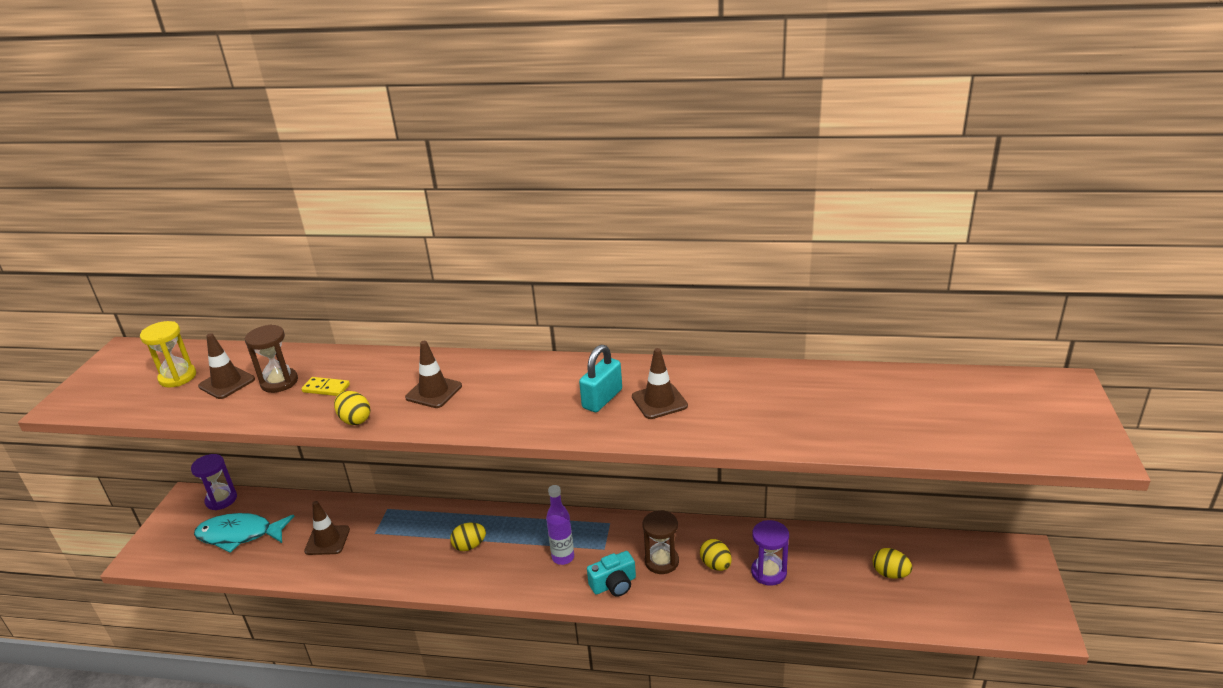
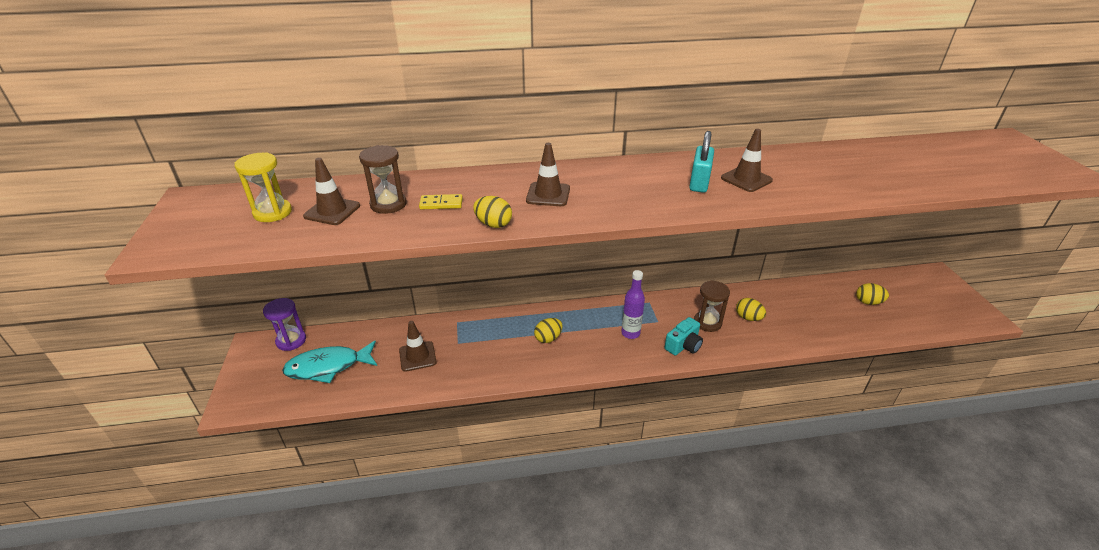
camera: 20 degrees left, 5 degrees up
purple hourglass [751,520,789,586] -> none

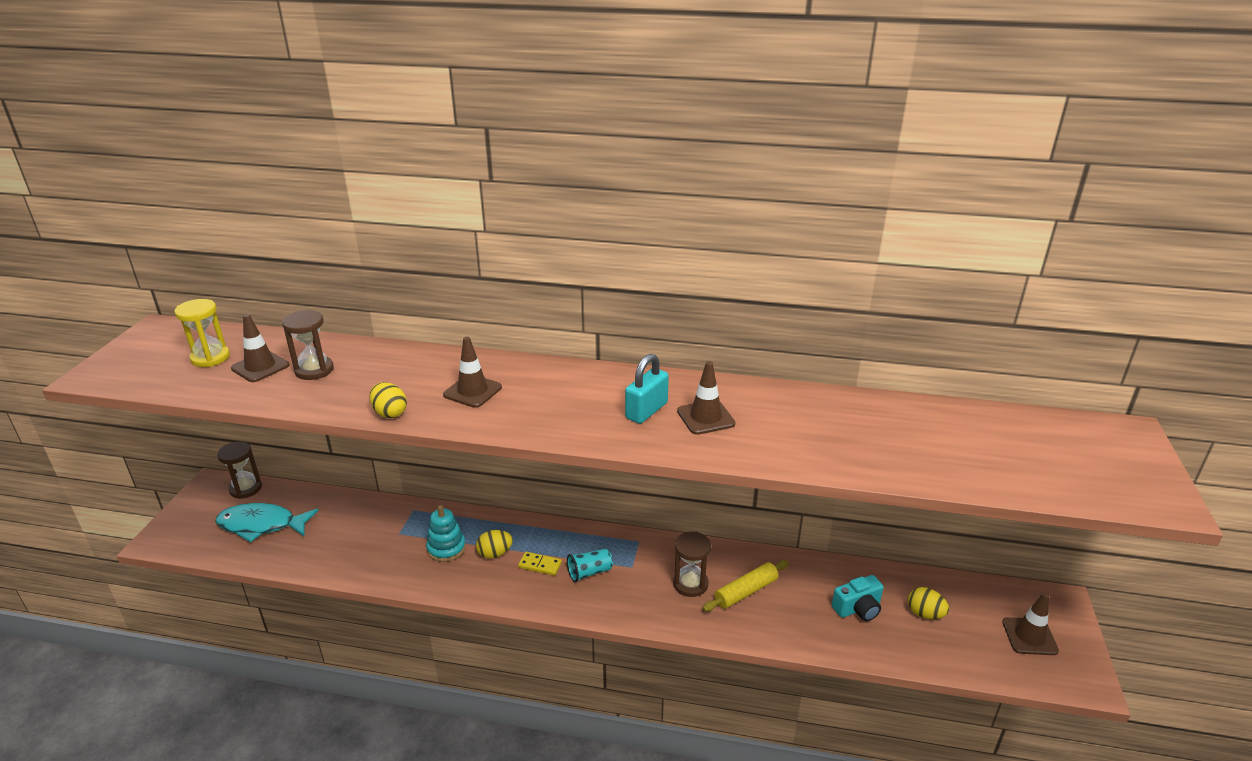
camera: 20 degrees right, 5 degrees down
purple hourglass [263,298,306,351] -> brown hourglass [217,441,262,499]
brown traffic cone [399,321,437,372] -> brown traffic cone moved to [1002,593,1059,655]
yellow domino [419,194,463,210] -> yellow domino moved to [518,552,562,576]
purple bottle [621,270,645,339] -> turquoise cup [567,549,613,582]
turquoise camera [665,317,703,355] -> turquoise camera moved to [832,575,884,621]
yellow egg [736,298,766,321] -> yellow rolling pin [703,560,789,611]
none -> turquoise stacking toy [426,505,466,562]

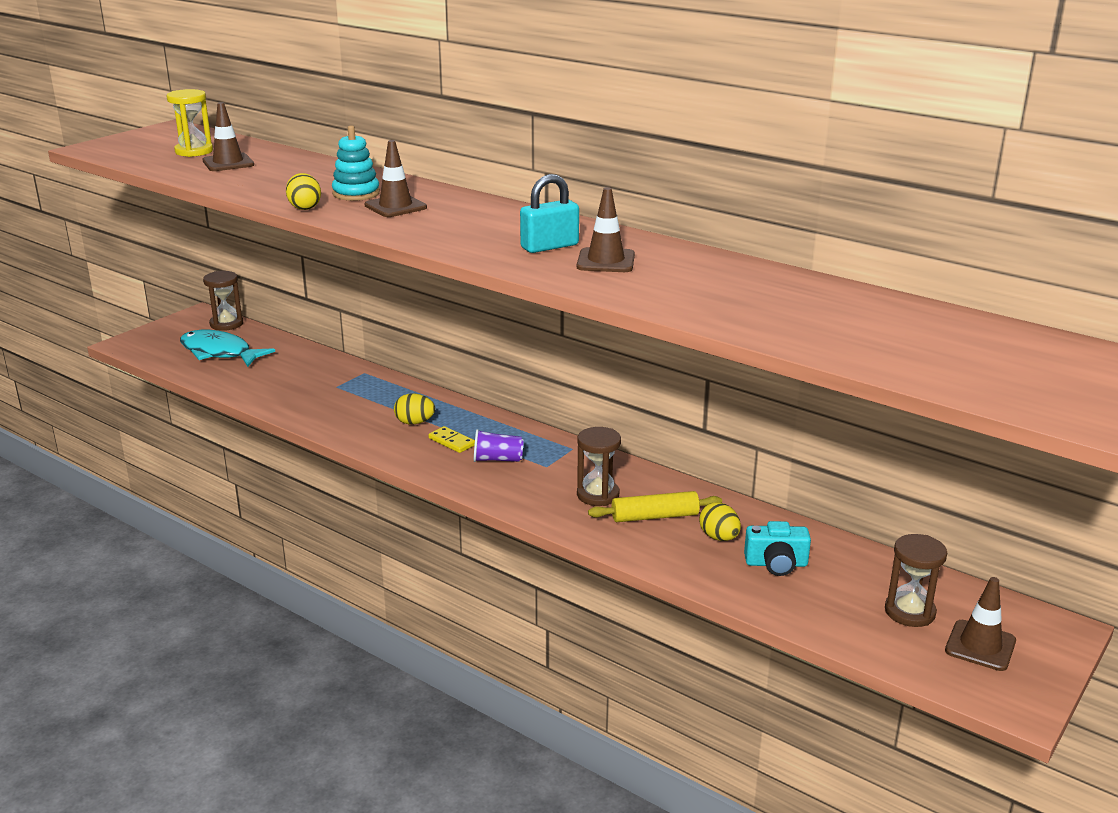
camera: 25 degrees right, 5 degrees down
brown hourglass [282,310,334,380] -> brown hourglass moved to [885,534,947,627]
turquoise stacking toy [426,505,466,562] -> turquoise stacking toy moved to [332,125,380,201]
turquoise cup [567,549,613,582] -> purple cup [474,429,524,462]
yellow egg [908,587,949,619] -> yellow egg moved to [699,502,741,541]

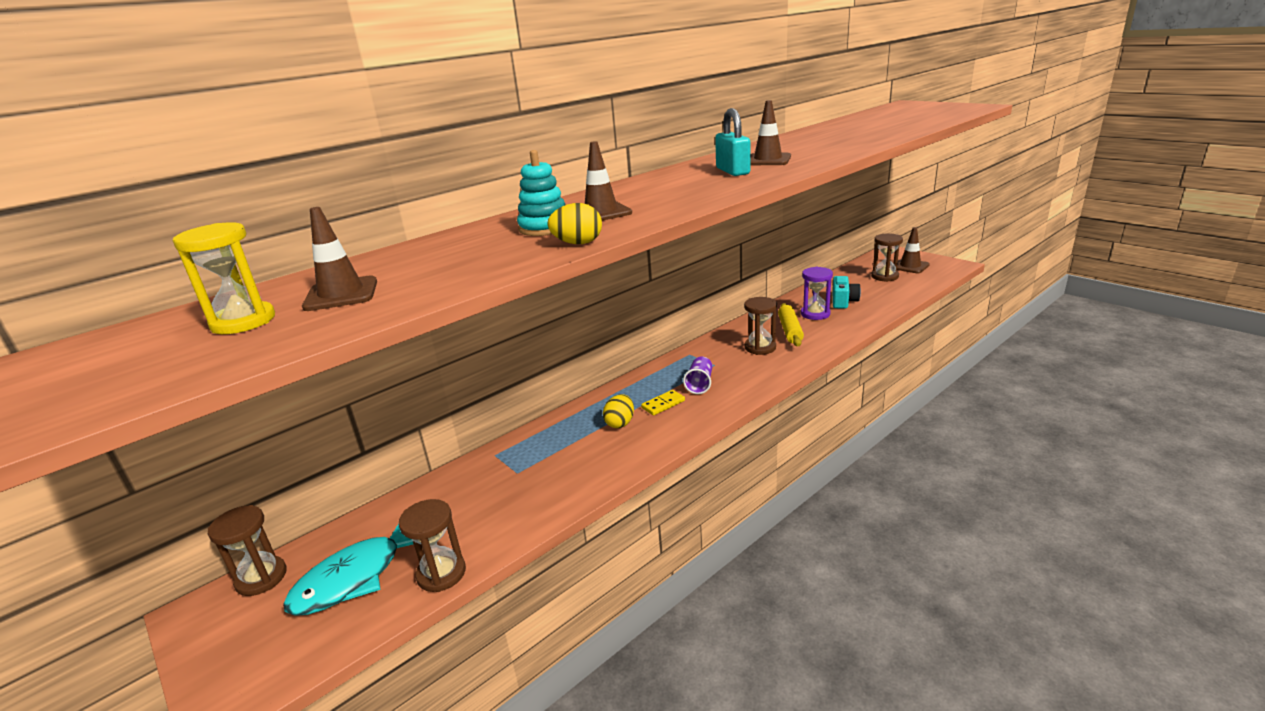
camera: 75 degrees left, 0 degrees up
yellow egg [699,502,741,541] -> purple hourglass [801,267,833,320]
none -> brown hourglass [399,499,466,592]

